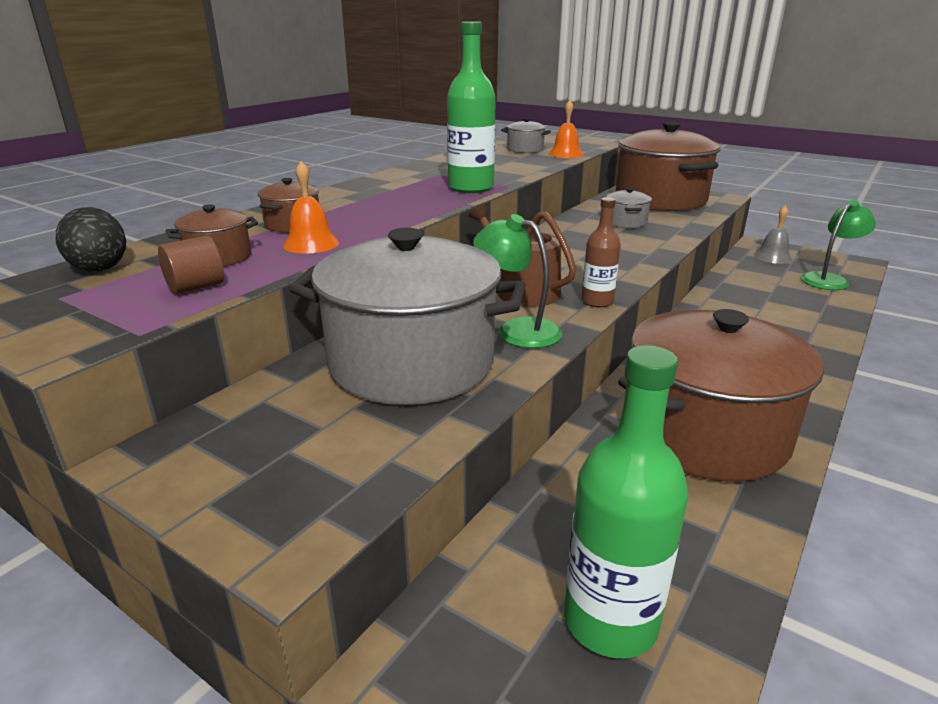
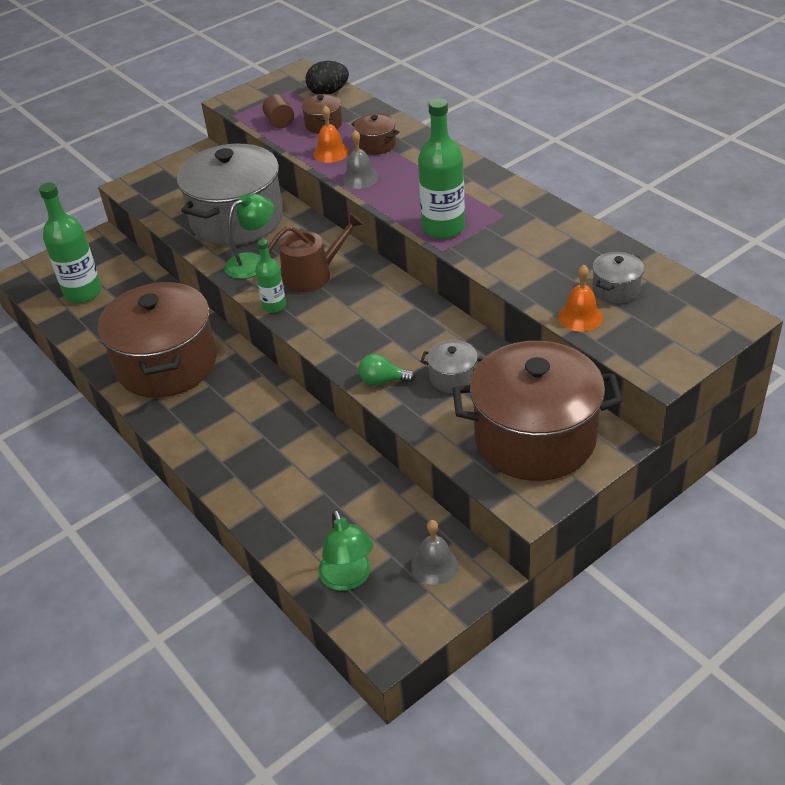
camera: 110 degrees right, 15 degrees up
brown bottle [582,197,621,307] -> green bottle [255,239,286,313]
none -> grey bell [342,130,379,189]
none -> green light bulb [358,354,415,386]

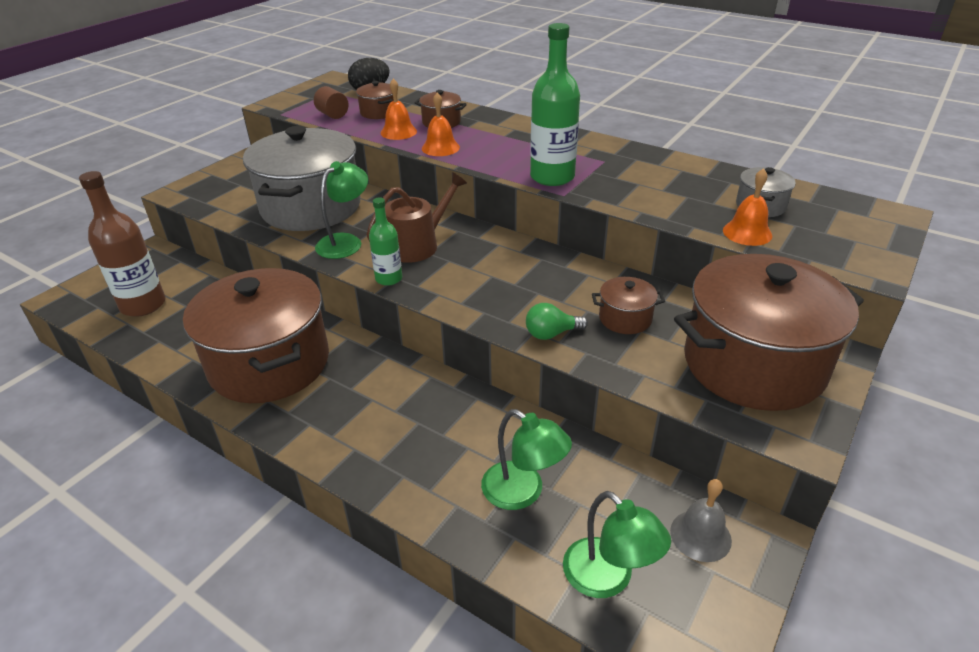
camera: 20 degrees left, 5 degrees down
green bottle [39,183,102,303] -> brown bottle [79,171,165,317]
grey bell [342,130,379,189] -> orange bell [422,93,460,156]
grey pot [420,340,482,393] -> brown pot [592,277,665,334]
none -> green lamp [481,409,572,510]

